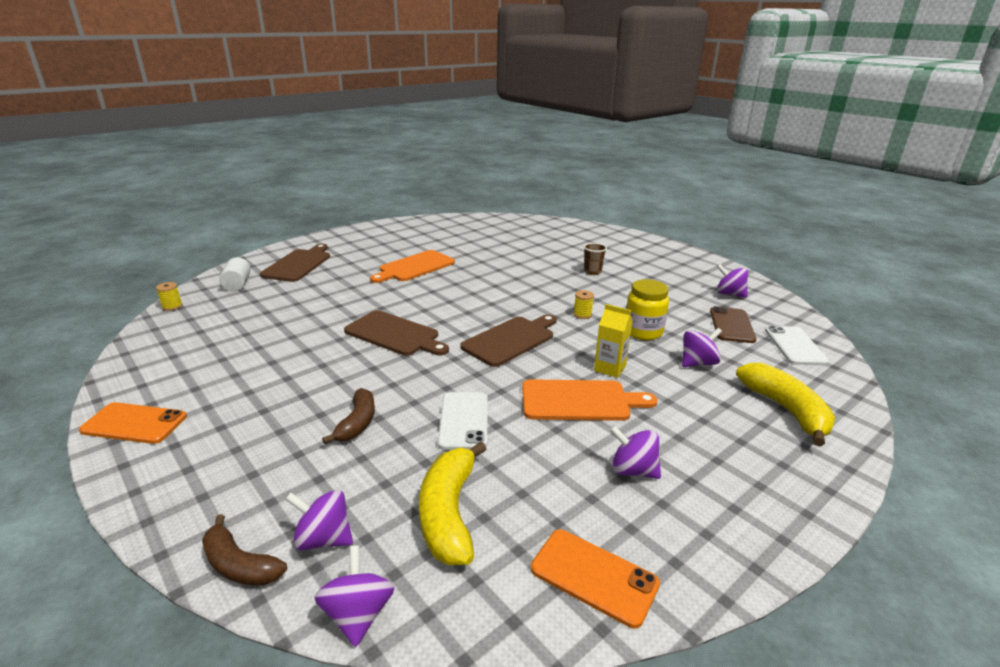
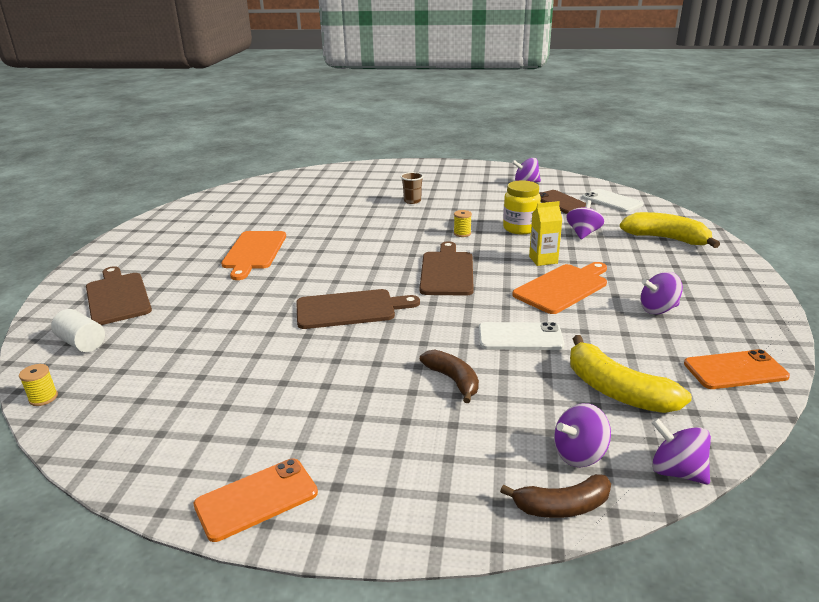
camera: 40 degrees left, 0 degrees up
white phone [438,392,488,450] -> white phone turned 45 degrees counterclockwise [479,322,564,350]

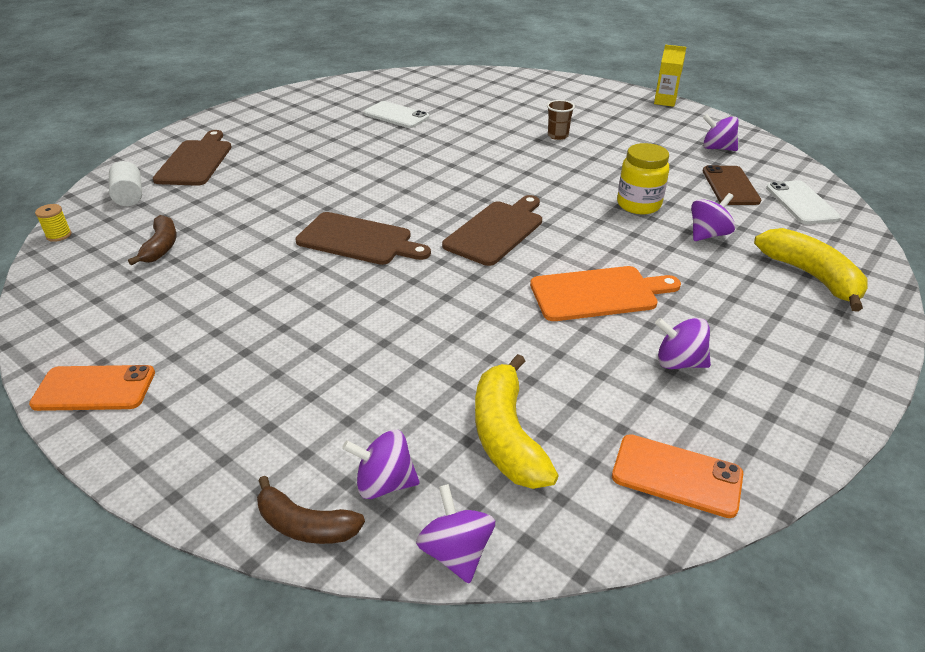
camera: 30 degrees right, 10 degrees up
orange cutting board [221,231,286,280] -> none
brown banana [420,349,479,403] -> brown banana moved to [128,215,177,266]
yellow spool [454,210,472,237] -> none
white phone [479,322,564,350] -> white phone moved to [364,101,429,128]
yellow carton [529,201,562,266] -> yellow carton moved to [654,45,686,107]

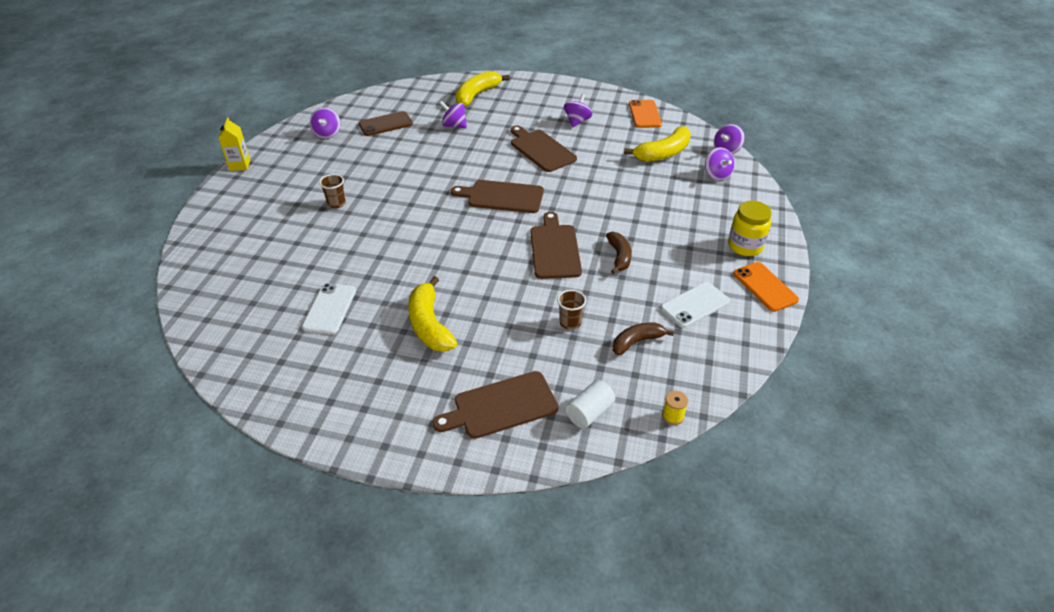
camera: 115 degrees left, 5 degrees up
brown banana [257,476,365,544] -> brown banana moved to [606,232,632,274]
orange cutting board [530,266,681,321] -> brown cutting board [511,126,577,172]
yellow jar [617,143,669,214] -> yellow jar moved to [728,201,772,256]
purple spinning top [655,318,711,369] -> purple spinning top turned 150 degrees counterclockwise [564,94,593,127]
white phone [766,180,841,224] -> white phone moved to [661,282,730,328]
none -> yellow banana [408,276,457,352]
none -> brown cup [557,290,586,330]

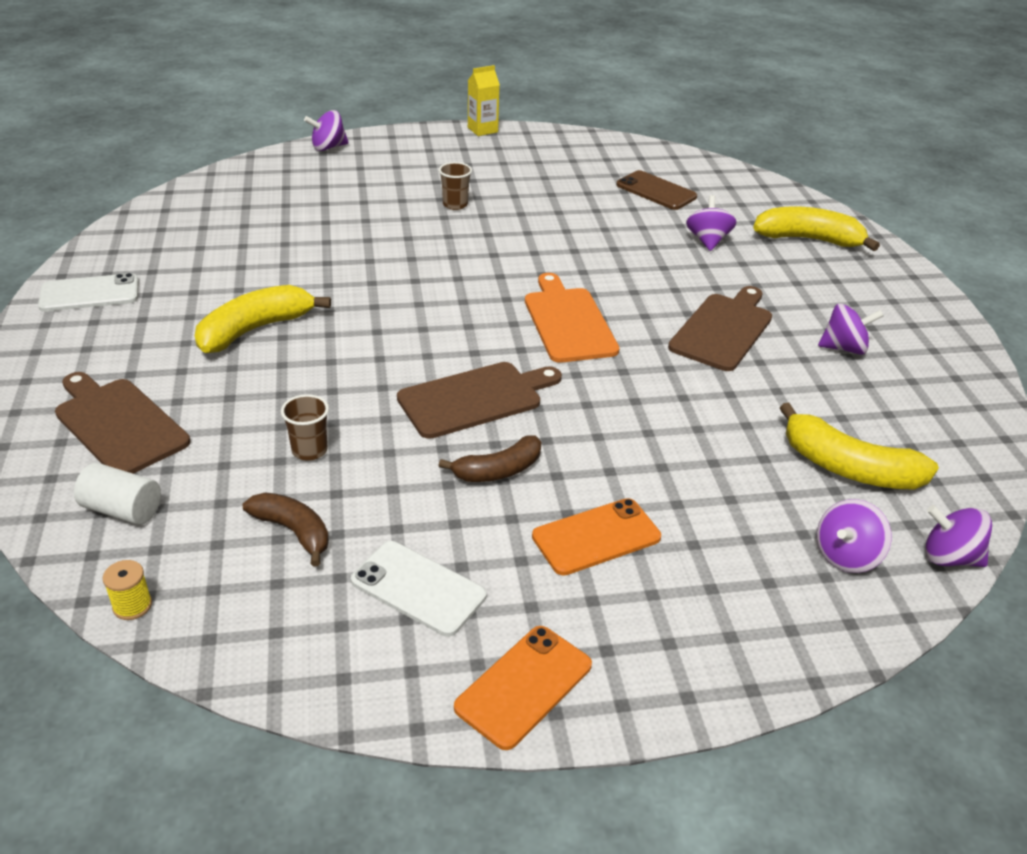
camera: 65 degrees right, 5 degrees down
white phone [302,283,356,334] -> white phone moved to [38,273,139,312]
purple spinning top [310,107,341,139] -> purple spinning top moved to [304,110,349,151]
brown cutting board [451,180,544,213] -> orange cutting board [525,273,619,363]
orange phone [629,100,662,128] -> orange phone moved to [532,498,661,575]
yellow jar [728,201,772,256] -> none

